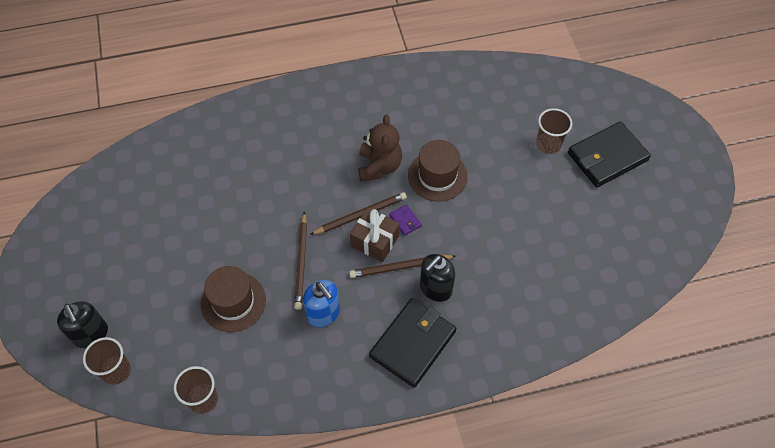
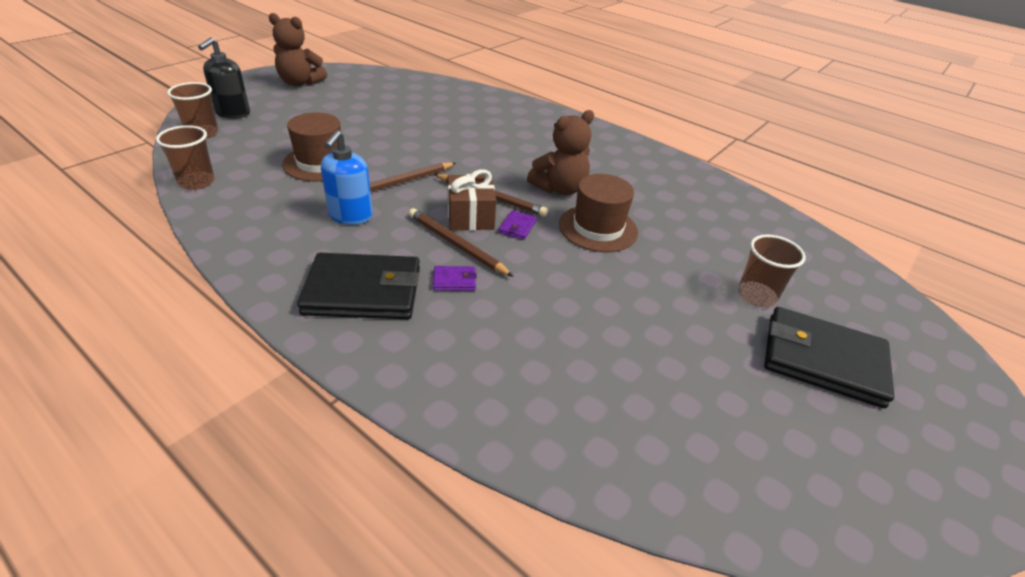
camera: 50 degrees right, 20 degrees down
black soap dispenser [420,254,455,302] -> purple wallet [433,266,477,291]
none -> brown teddy bear [269,13,327,86]

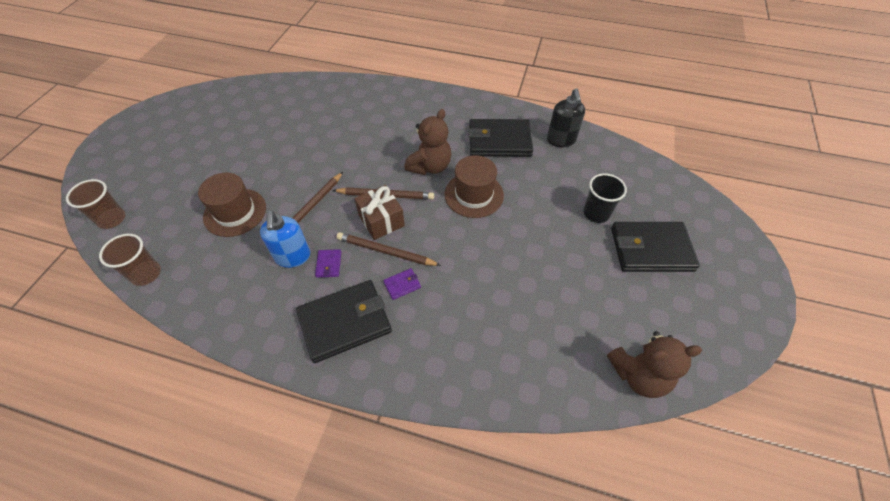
camera: 20 degrees left, 15 degrees up
black soap dispenser [198,37,250,119] -> black soap dispenser moved to [547,88,585,147]
brown teddy bear [269,13,327,86] -> brown teddy bear moved to [607,331,702,398]
purple wallet [499,210,537,240] -> purple wallet moved to [315,249,341,278]
brown cup [738,234,806,307] -> black cup [583,173,627,223]
none -> black wallet [468,119,533,157]

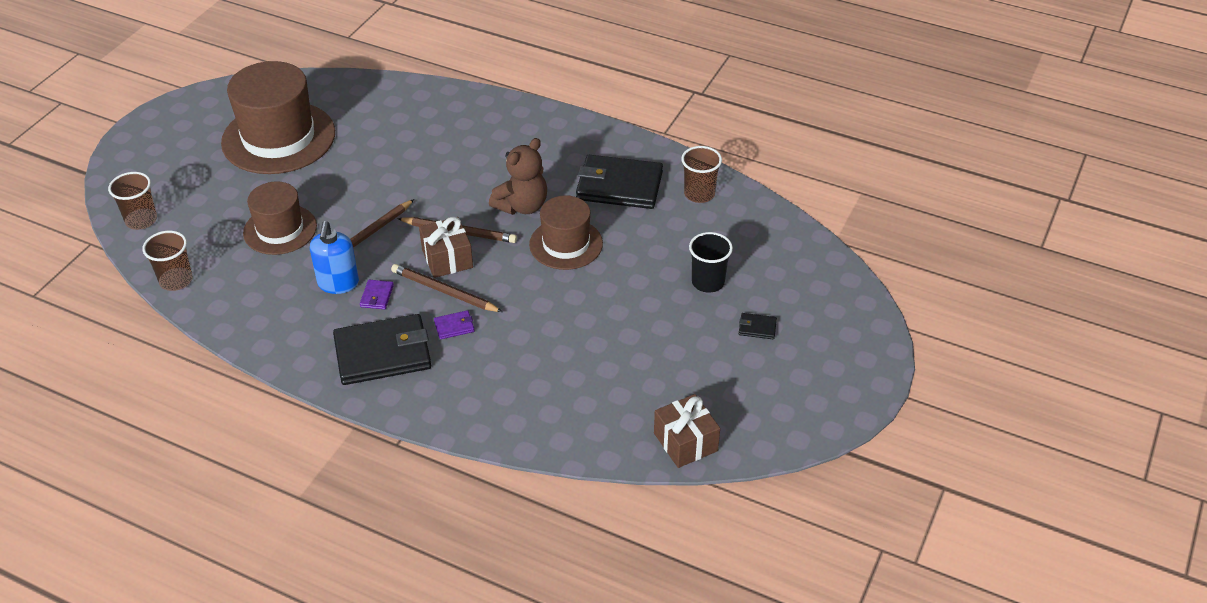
camera: 10 degrees right, 10 degrees down
black soap dispenser [547,88,585,147] -> brown cup [681,146,722,203]
brown teddy bear [607,331,702,398] -> brown gift [654,394,720,468]
black wallet [611,222,700,272] -> black wallet [739,313,777,339], size x0.41
none -> brown hat [221,61,335,174]

